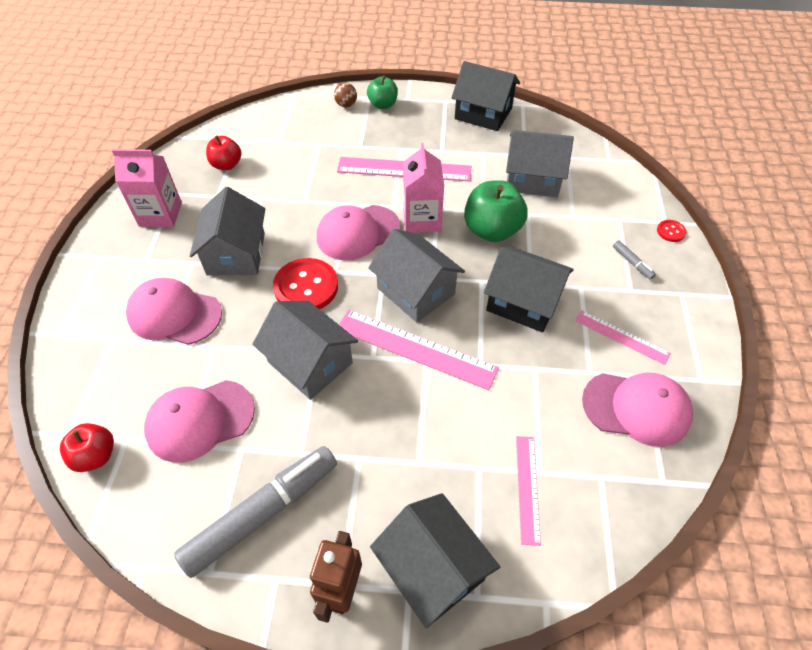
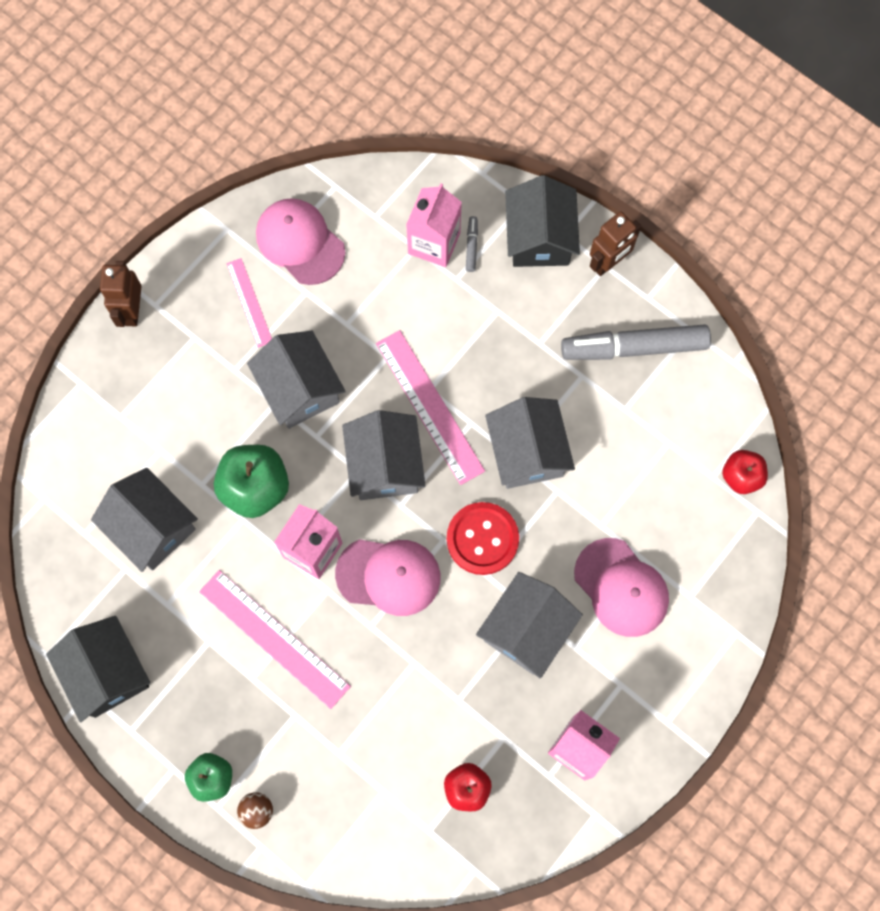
camera: 145 degrees left, 20 degrees up
pink cap [144,380,255,463] -> none
black house [484,246,574,332] -> grey house [247,331,346,429]
pink ruler [516,436,541,546] -> pink carton [406,183,462,267]
grey marker [613,240,656,280] -> grey marker moved to [466,216,478,272]
red button [657,220,686,242] -> none
none -> brown robot [100,261,142,327]

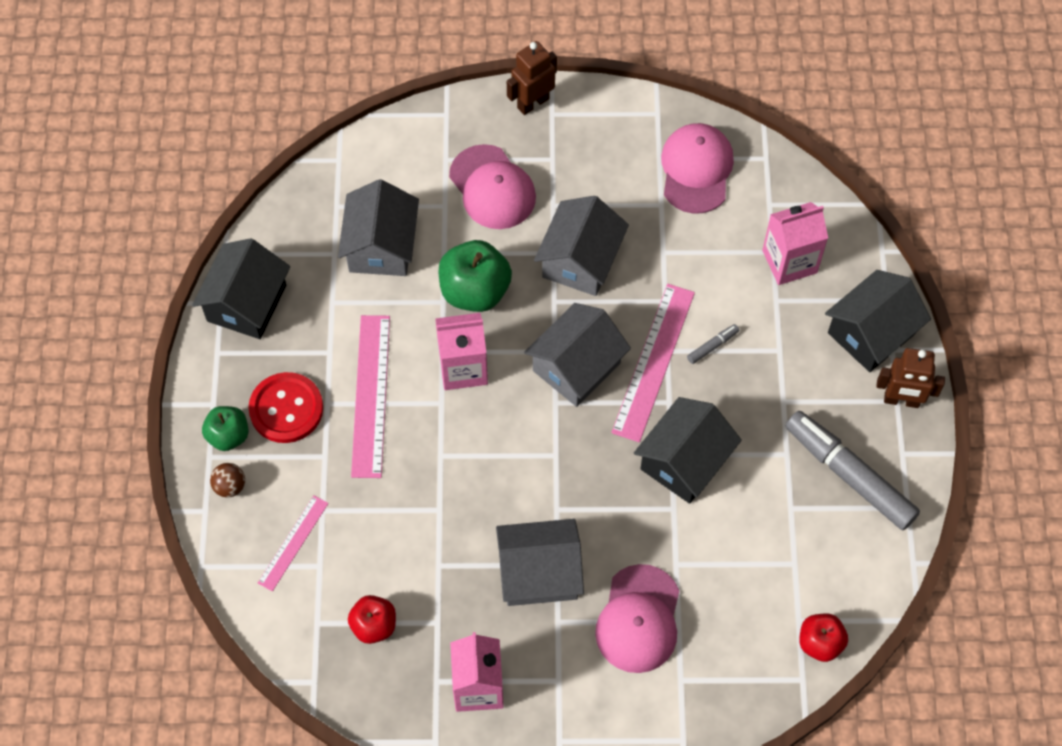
camera: 50 degrees right, 10 degrees down
pink ruler [226,258,272,348] -> pink ruler moved to [258,495,329,591]
pink cap [335,539,440,616] -> pink cap moved to [449,144,536,229]
red button [447,502,519,575] -> red button moved to [248,372,323,443]
grey marker [466,216,478,272] -> grey marker moved to [687,324,739,364]
grey house [485,397,575,489] -> black house [634,397,742,504]

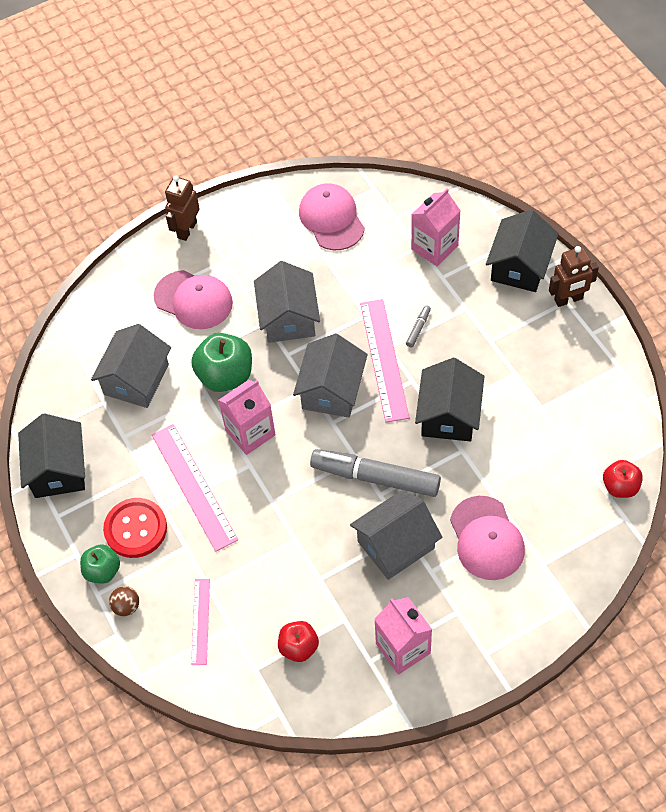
camera: 25 degrees left, 5 degrees down
grey house [338,179,419,276] -> grey house turned 45 degrees clockwise [91,324,171,408]
grey marker [786,411,920,530] -> grey marker moved to [310,449,441,497]

